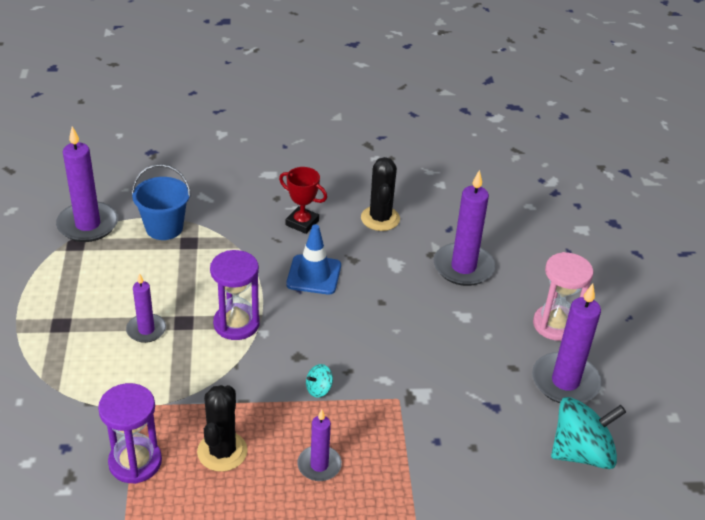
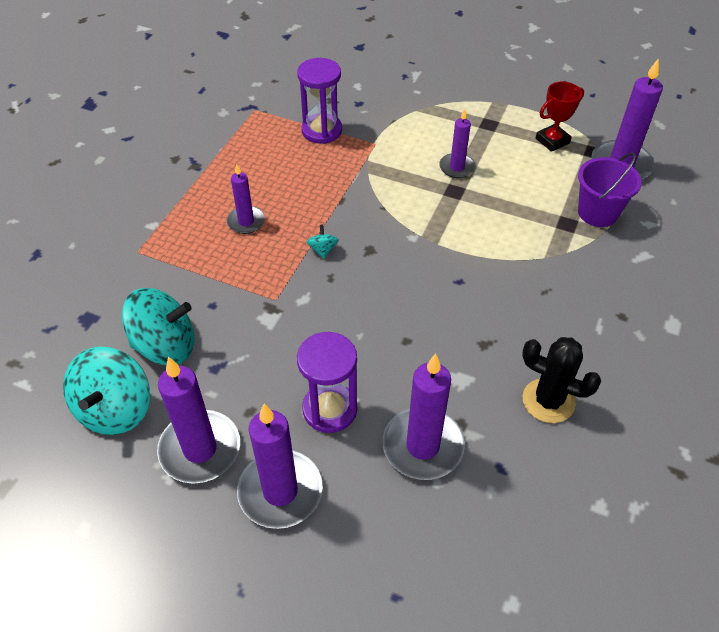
camera: 120 degrees right, 10 degrees up
blue bucket [132,164,191,240] -> purple bucket [578,152,642,227]
black cactus [197,385,248,472] -> none
purple hourglass [210,250,260,340] -> purple hourglass moved to [297,332,357,433]
red trophy [279,167,327,234] -> red trophy moved to [536,82,584,152]
blue traffic cone [286,224,341,295] -> none
pink hourglass [533,252,593,341] -> purple candle [237,403,323,529]
none -> turquoise spinning top [122,288,195,365]

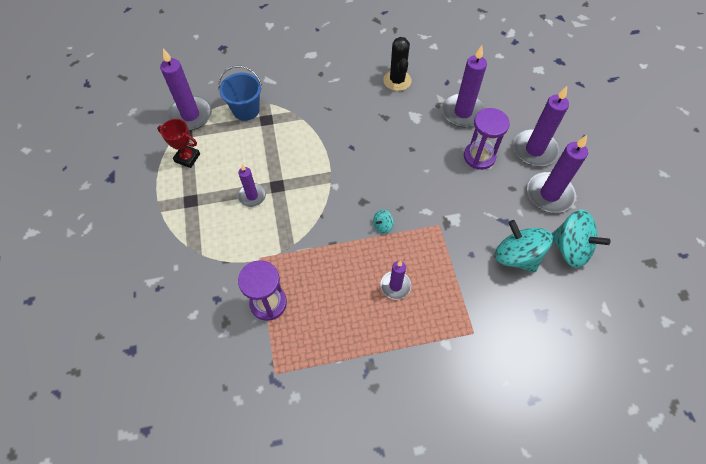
camera: 125 degrees left, 10 degrees up
turquoise spinning top [63,347,150,435] -> turquoise spinning top turned 60 degrees clockwise [552,210,610,268]
purple bucket [578,152,642,227] -> blue bucket [218,66,262,121]

